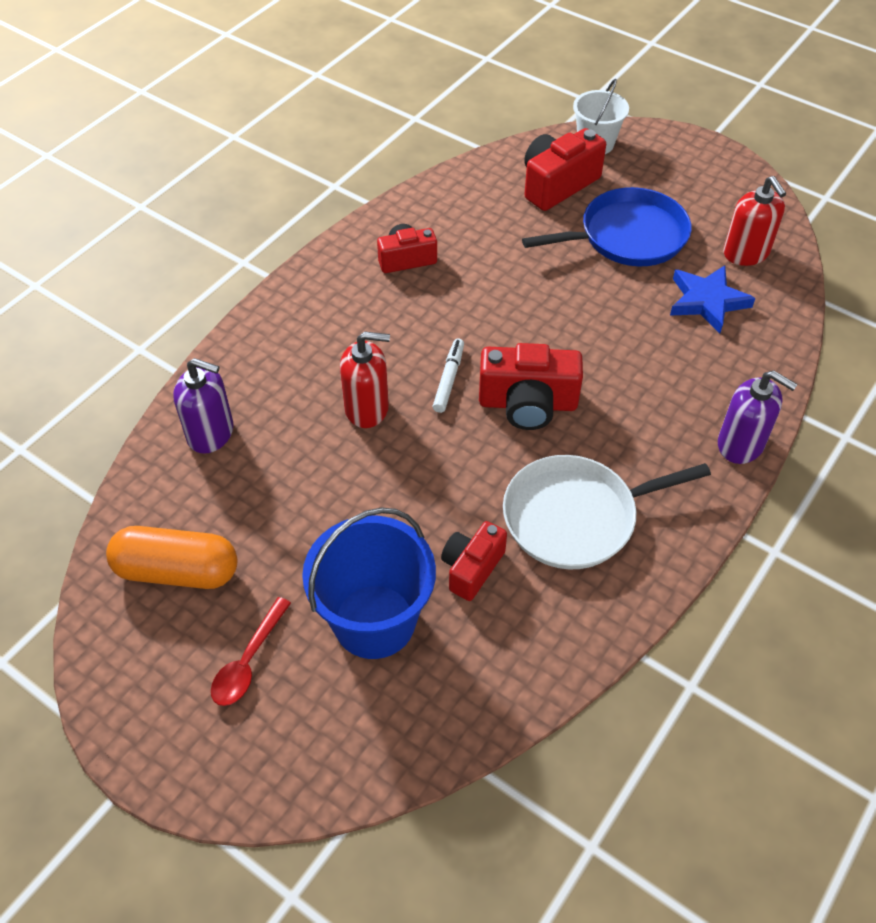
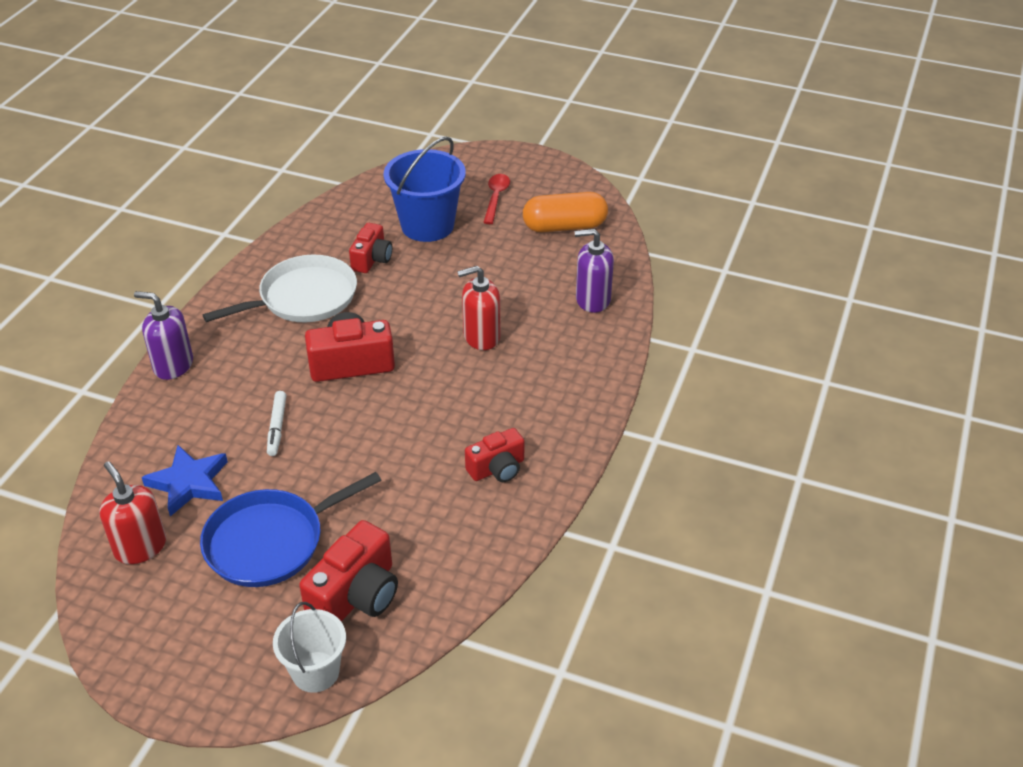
camera: 165 degrees right, 10 degrees down
white marker [432,338,464,413] -> white marker moved to [267,391,286,456]

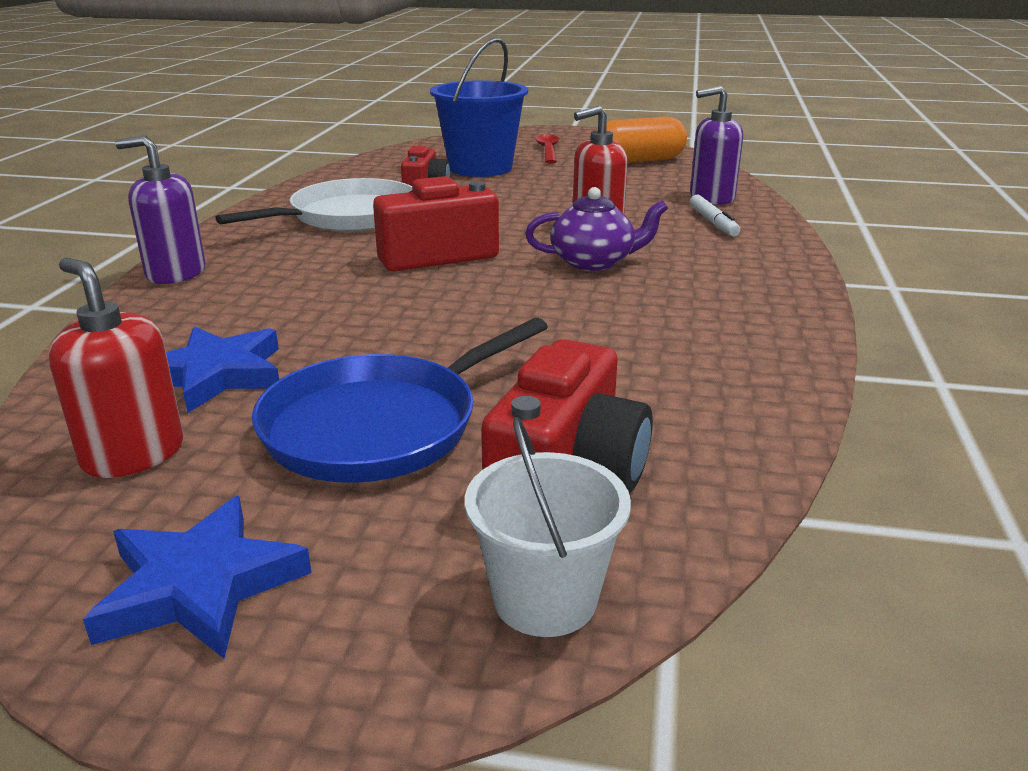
camera: 10 degrees left, 15 degrees down
white marker [267,391,286,456] -> white marker moved to [690,195,740,237]
red camera [465,428,524,482] -> none
none -> blue star [83,496,311,658]
none -> purple teapot [525,187,668,271]

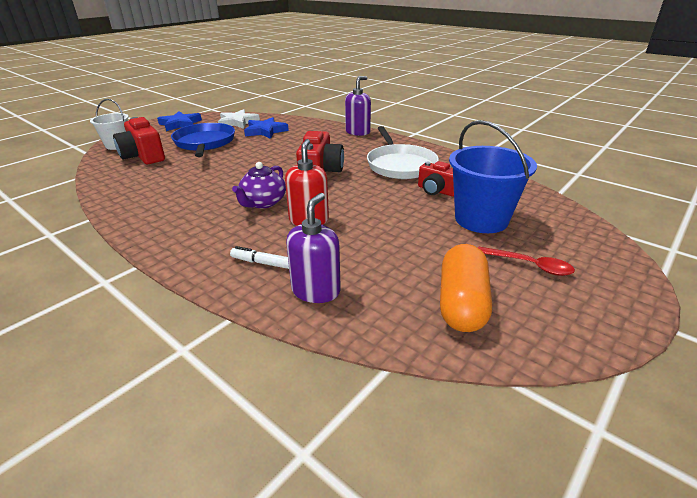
camera: 120 degrees right, 5 degrees up
red soap dispenser [49,258,184,478] -> white star [218,109,260,129]

